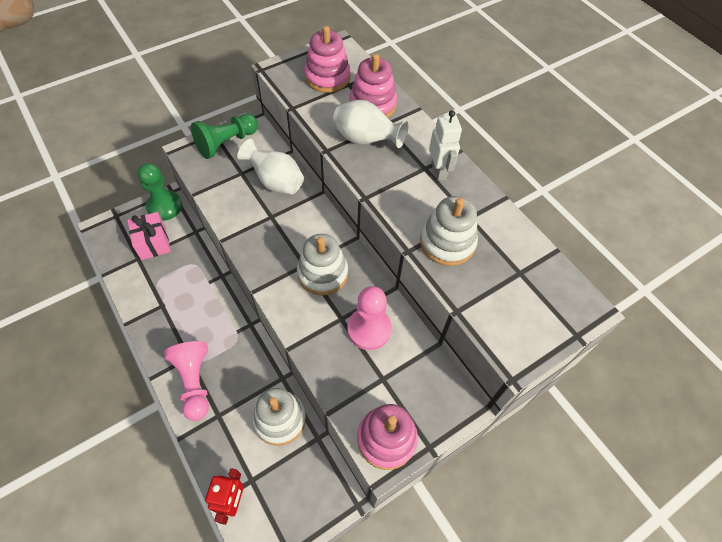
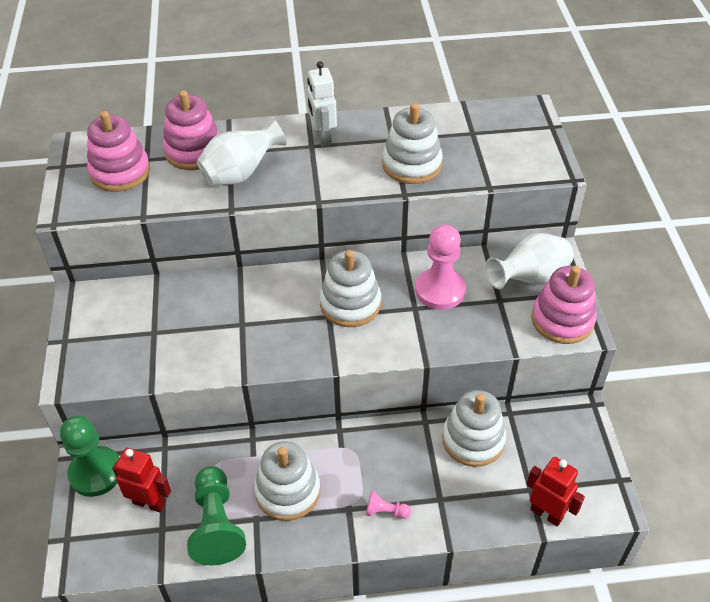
camera: 60 degrees left, 10 degrees down
pink gift [127,212,171,260] -> red robot [112,448,171,512]
pink pawn [164,341,209,421] -> pink pawn [366,491,411,519], size x0.45
green pawn [191,114,258,159] -> green pawn moved to [187,466,246,565]
white vase [237,139,304,195] -> white vase moved to [485,233,574,289]
white robot [429,110,462,181] -> white robot turned 120 degrees counterclockwise [307,61,337,147]
none -> white stacking toy [254,441,321,521]

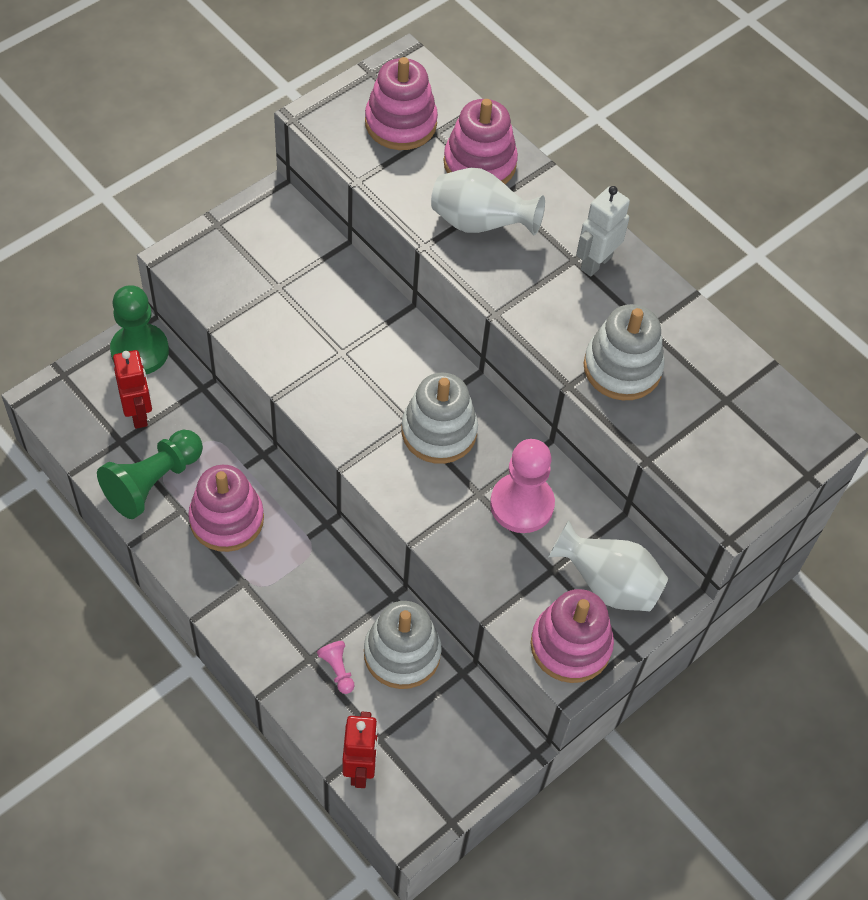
camera: 50 degrees right, 10 degrees up
white stacking toy [254,441,321,521] -> pink stacking toy [188,465,264,552]
pink pawn [366,491,411,519] -> pink pawn moved to [317,641,354,694]

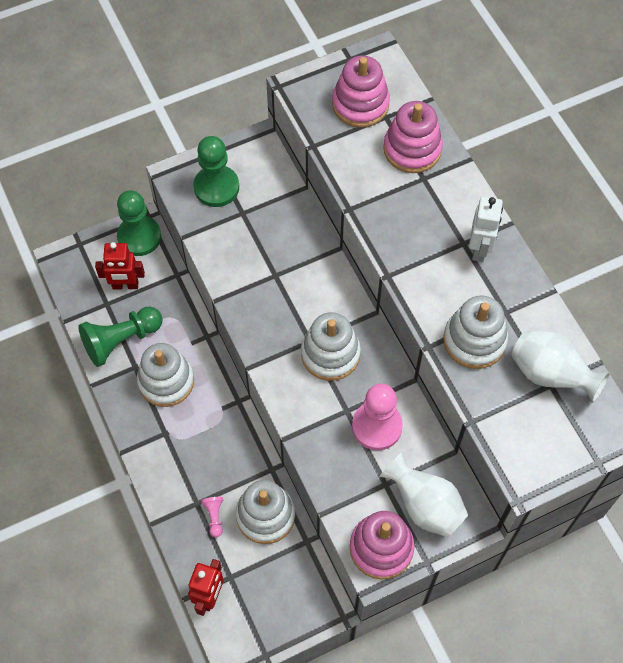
camera: 20 degrees right, 5 degrees up
red robot [113,350,152,429] -> red robot turned 90 degrees clockwise [95,242,145,289]
pink stacking toy [188,465,264,552] -> white stacking toy [137,343,194,407]
white vase [431,168,545,236] -> white vase moved to [511,330,610,403]
white robot [576,186,630,277] -> white robot turned 135 degrees clockwise [469,196,503,262]
none -> green pawn [193,136,239,207]

